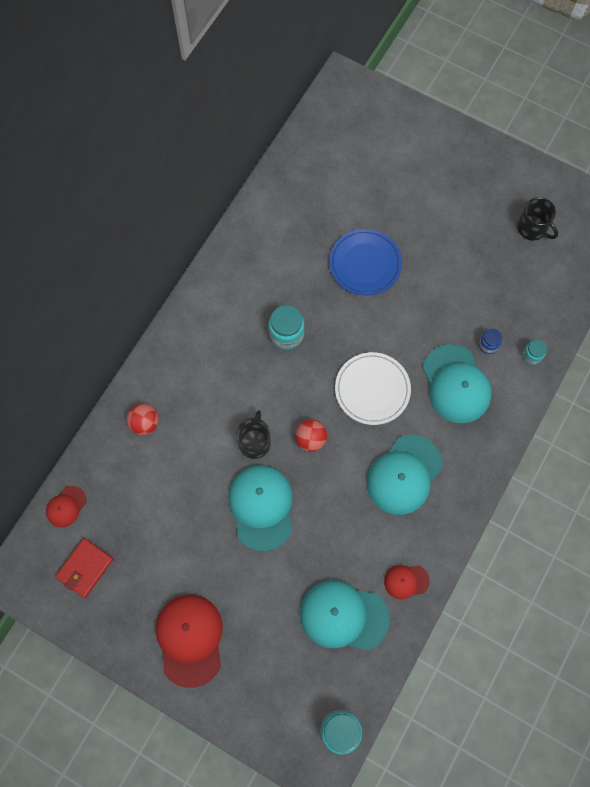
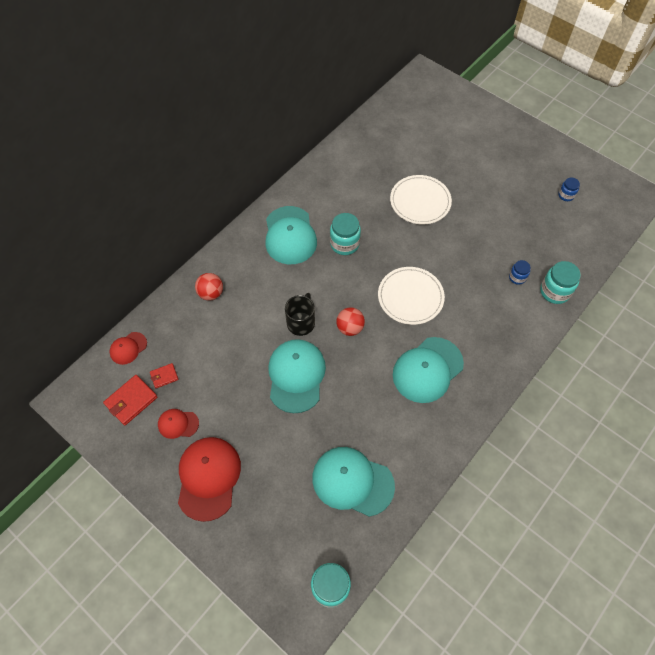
camera: 10 degrees right, 10 degrees down
blue plate [329,229,402,296] -> white plate [390,175,452,224]
red cap [384,565,430,599] -> red cap moved to [158,409,199,439]
turquoise cap [423,344,492,423] -> turquoise cap moved to [265,206,317,264]
black mug [517,197,558,241] -> blue jar [558,178,580,201]
turquoise jar [522,340,547,365] -> turquoise jar [540,261,581,304], size x1.73
none -> red wallet [150,363,178,388]

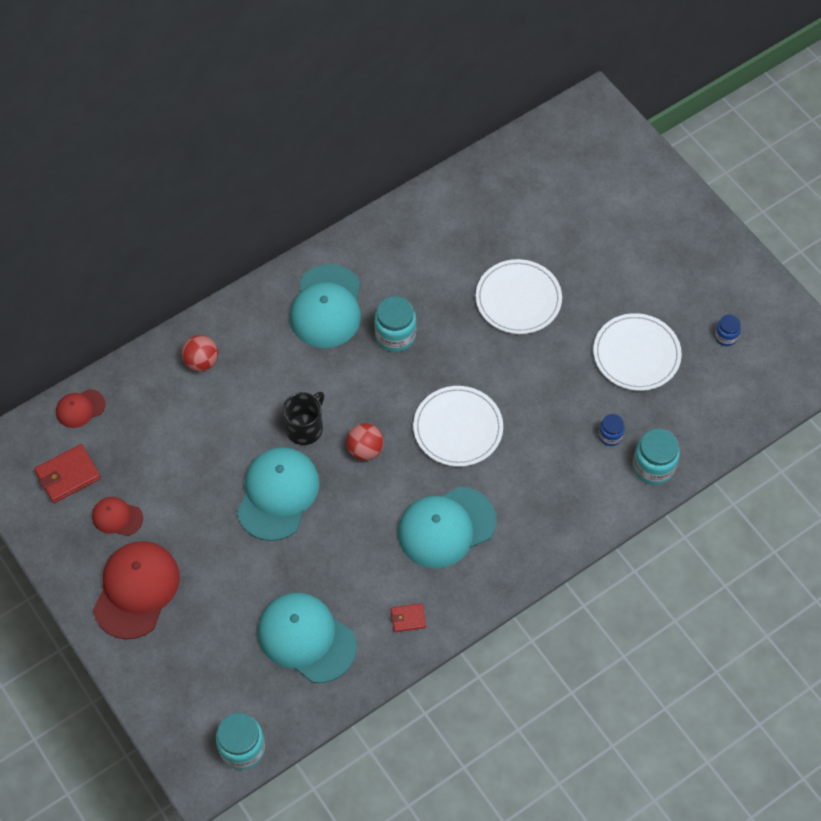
camera: 15 degrees right, 0 degrees up
red wallet [150,363,178,388] -> red wallet moved to [391,603,426,632]
none -> white plate [593,313,682,391]

